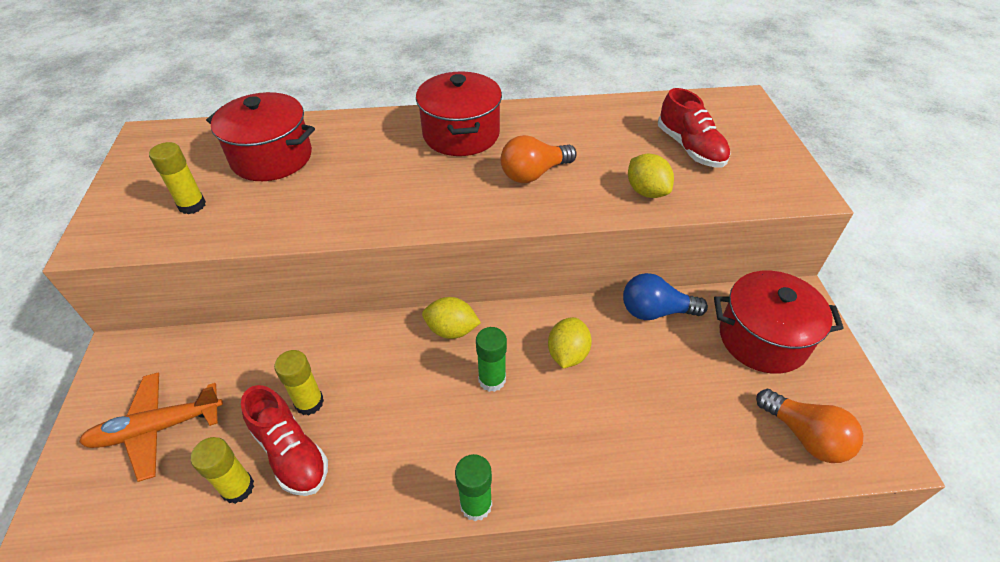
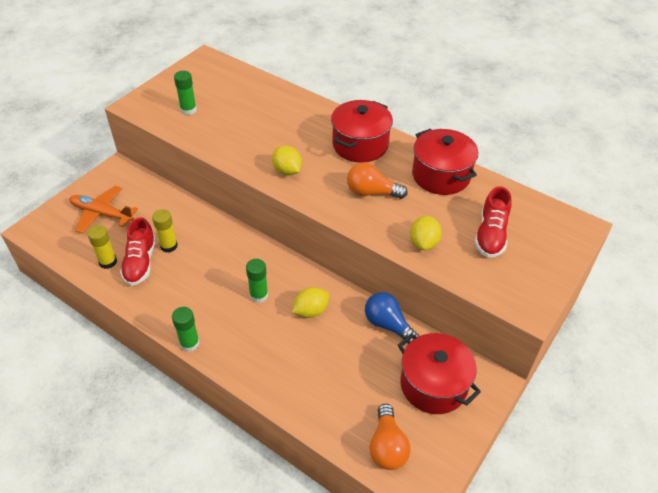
camera: 40 degrees right, 0 degrees up
yellow glue stick [149,142,206,214] -> green glue stick [174,71,197,115]
red pot [206,92,315,181] -> red pot moved to [412,129,478,195]
yellow lemon [422,297,481,339] -> yellow lemon moved to [272,146,302,176]

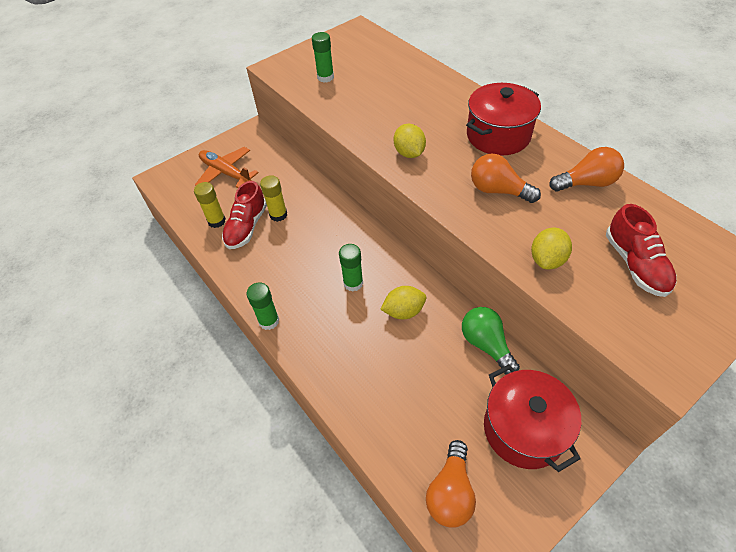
camera: 20 degrees right, 5 degrees up
blue light bulb [365,292,419,344] -> green light bulb [462,307,520,375]
red pot [412,129,478,195] -> orange light bulb [550,147,624,192]
red shoe [475,186,511,258] -> red shoe turned 45 degrees counterclockwise [606,204,677,297]

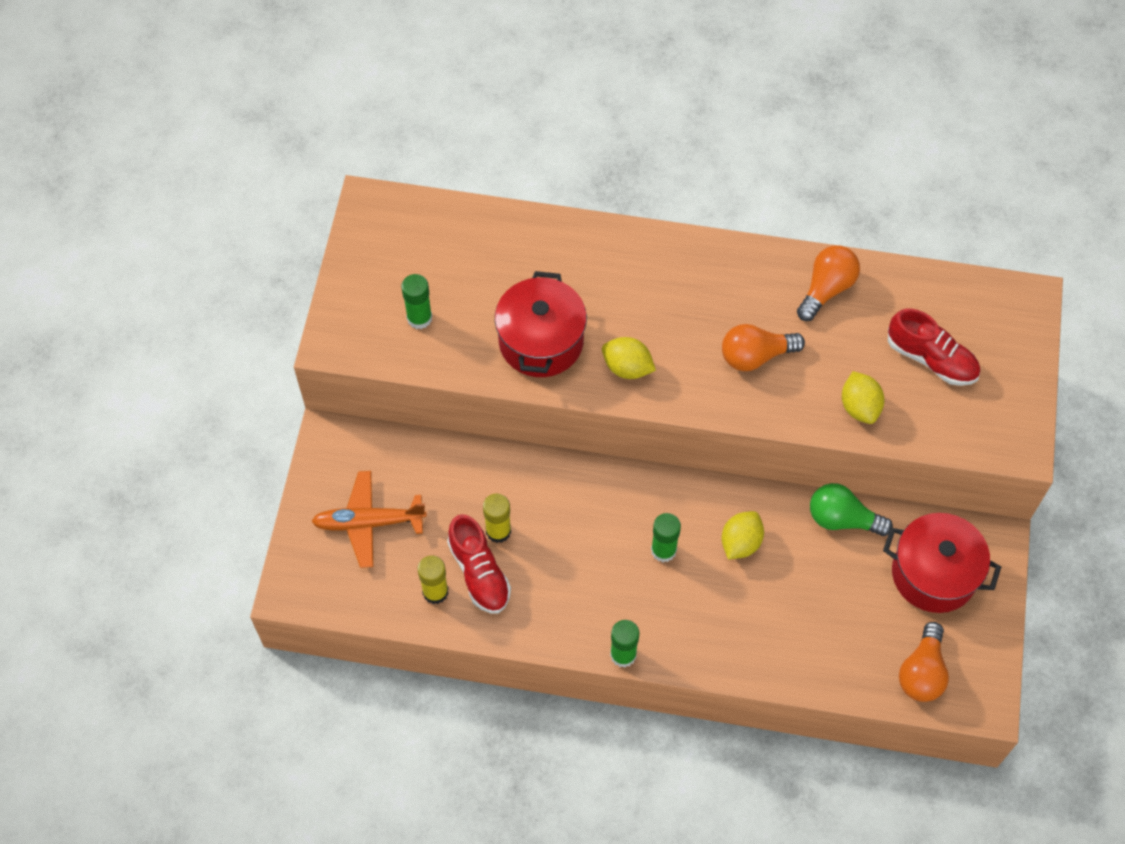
camera: 45 degrees left, 10 degrees up
orange light bulb [426,440,476,528] -> orange light bulb turned 45 degrees clockwise [899,622,949,702]
red pot [466,83,541,156] -> red pot moved to [495,271,587,377]

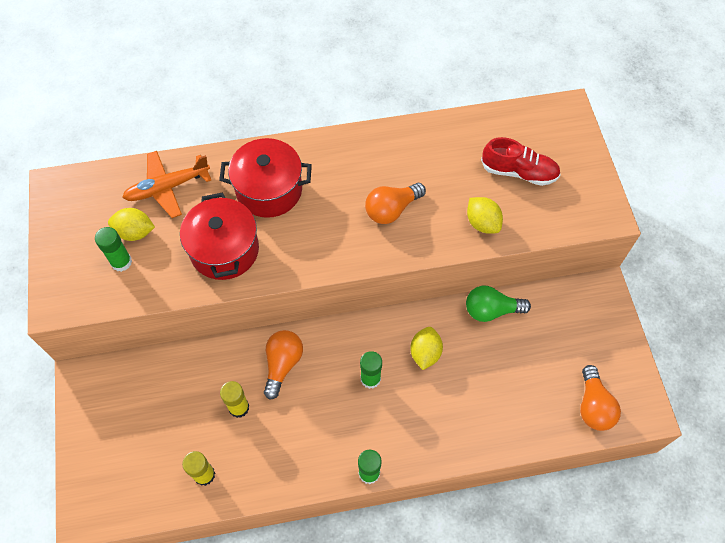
camera: 20 degrees left, 0 degrees up
orange plane [311,471,427,568] -> orange plane moved to [122,151,211,218]
red shoe [447,514,511,613] -> none
yellow lemon [602,337,656,379] -> yellow lemon moved to [108,208,155,241]
orange light bulb [797,245,860,321] -> orange light bulb moved to [264,330,303,400]
red pot [883,513,1001,613] -> red pot moved to [219,138,312,218]

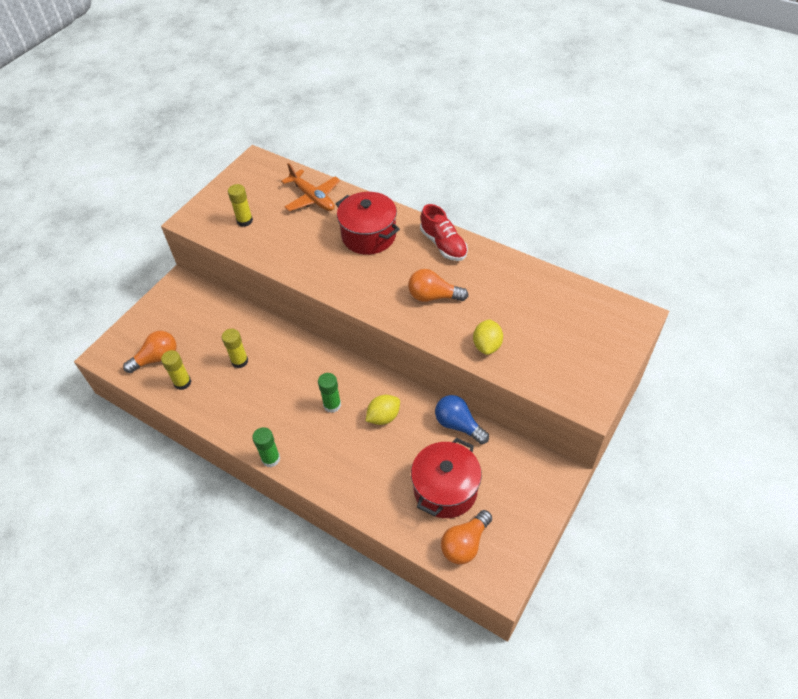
camera: 45 degrees right, 10 degrees down
green glue stick [95,227,132,272] -> yellow glue stick [228,184,253,227]
yellow lemon [108,208,155,241] -> none
orange plane [122,151,211,218] -> orange plane turned 150 degrees counterclockwise [281,163,340,211]
red pot [180,192,259,280] -> red pot moved to [411,438,482,518]
orange light bulb [264,330,303,400] -> orange light bulb moved to [123,331,177,373]
green light bulb [466,286,531,322] -> blue light bulb [435,395,489,444]
red shoe [481,137,561,186] -> red shoe moved to [420,204,468,261]

